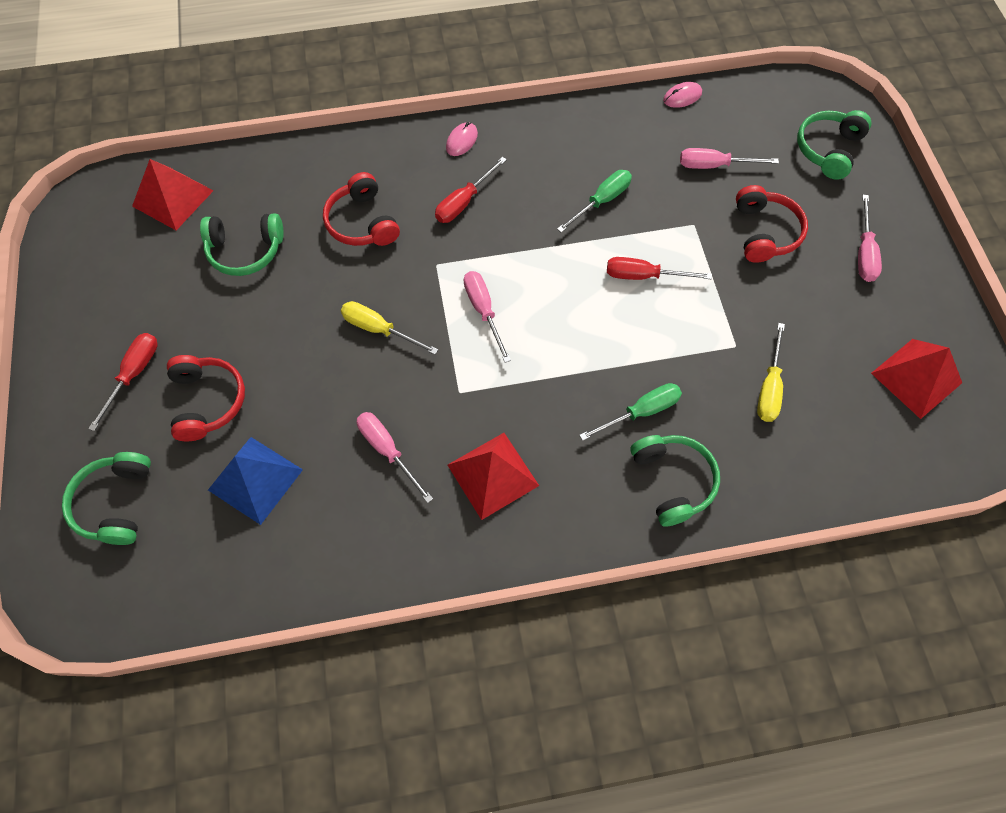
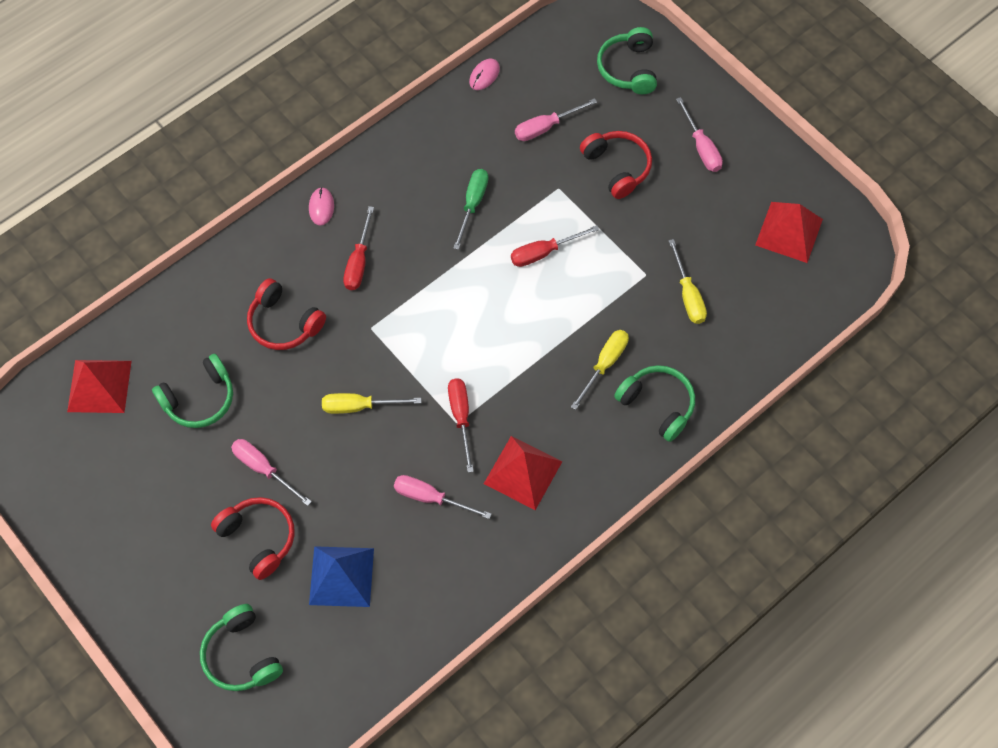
camera: 30 degrees left, 0 degrees up
red screwdriver [88,333,158,431] -> red screwdriver moved to [448,378,474,473]
pink screwdriver [464,271,511,363] -> pink screwdriver moved to [231,439,312,506]
green screwdriver [579,383,682,441] -> yellow screwdriver [571,330,629,410]

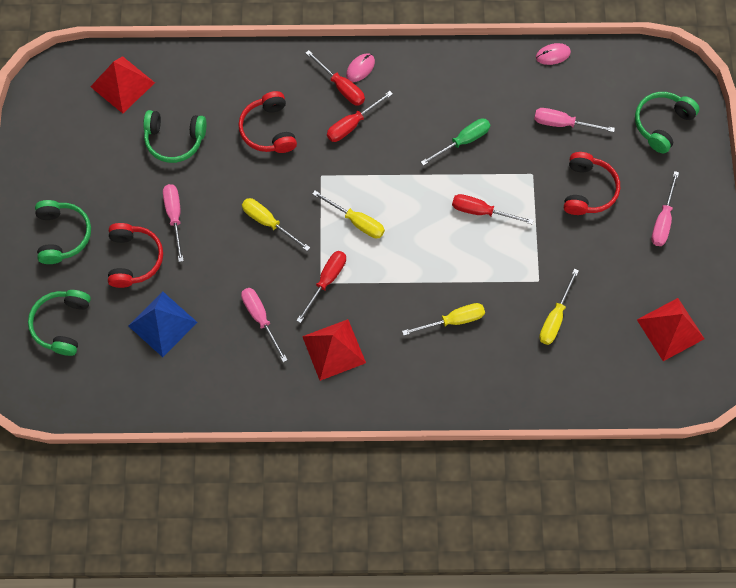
camera: 40 degrees right, 5 degrees up
green headphones [614,365,695,442] -> green headphones moved to [35,200,91,264]
none -> red screwdriver [306,50,365,106]
none -> yellow screwdriver [312,191,385,238]

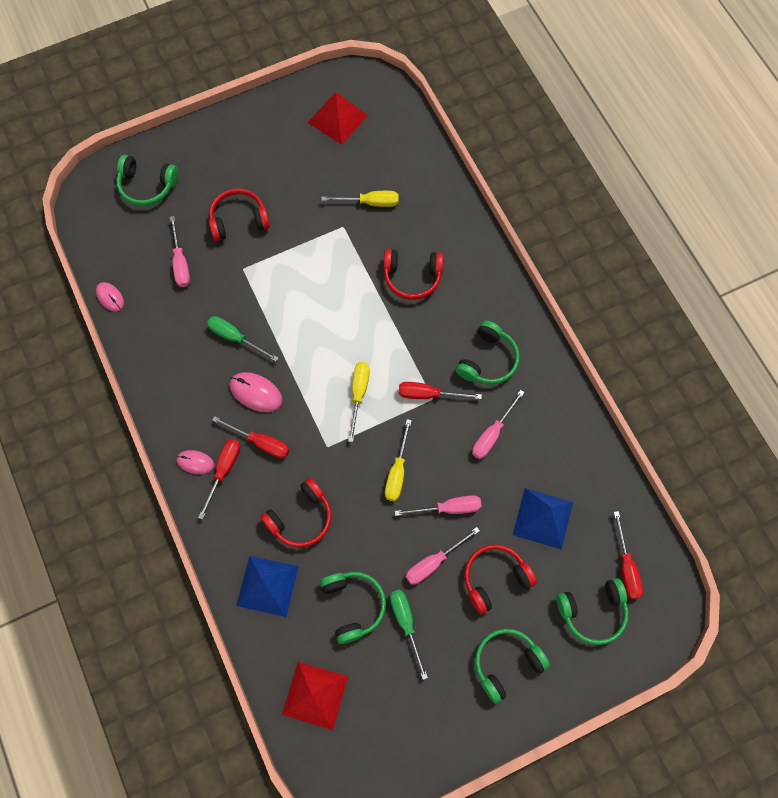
camera: 115 degrees left, 0 degrees up
red pyramid [302,319,366,381] -> green headphones [456,320,520,385]
yellow screwdriver [402,303,485,336] -> red headphones [383,249,444,300]
red screwdriver [452,194,534,224] -> red screwdriver moved to [614,511,643,599]
pink screwdriver [651,171,679,246] -> pink screwdriver moved to [395,495,482,516]
none -> pink mouse [230,372,283,412]
none -> blue pyramid [236,556,299,617]
none -> green screwdriver [390,590,428,680]

